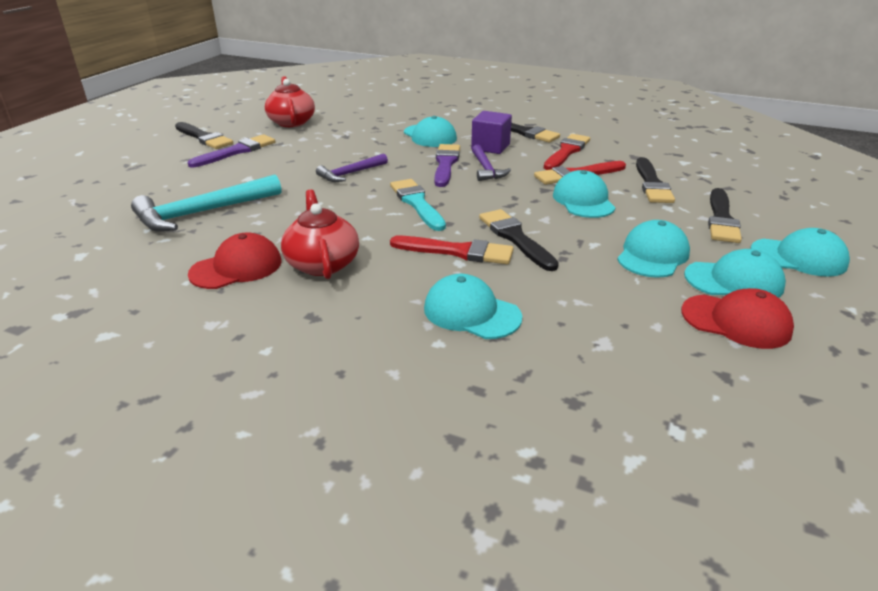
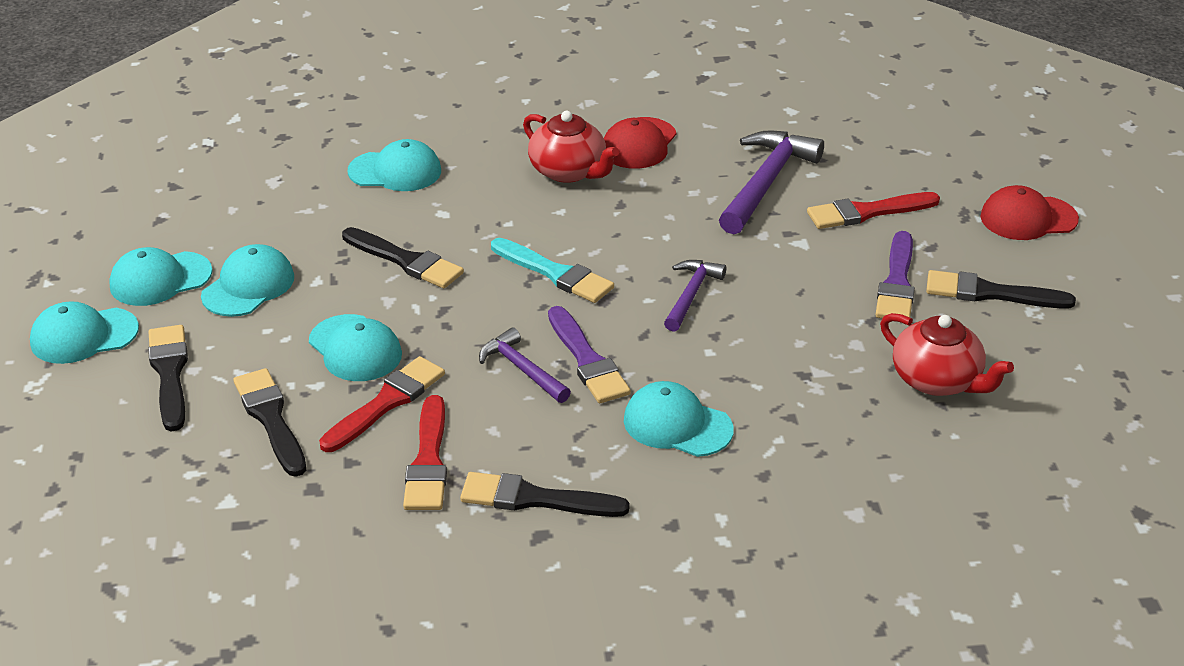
camera: 150 degrees right, 5 degrees up
turquoise hammer [131,175,282,232] -> purple hammer [719,130,824,234]
red brush [390,236,514,264] -> red brush moved to [807,192,940,229]
purple cube [471,111,512,154] -> none
turquoise cap [617,220,690,278] -> turquoise cap turned 150 degrees counterclockwise [201,244,294,317]
red cap [681,288,794,349] -> red cap moved to [980,185,1079,240]

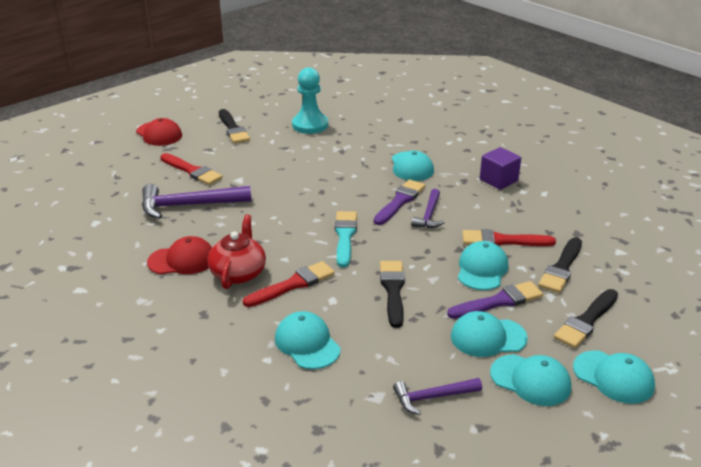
camera: 125 degrees left, 5 degrees down
red brush [403,395,447,510] -> red brush moved to [243,261,335,307]
black brush [460,472,630,517] -> purple cube [480,147,521,190]
purple hammer [664,260,726,332] -> purple hammer moved to [393,378,482,415]
purple brush [876,231,915,318] -> purple brush moved to [447,281,543,319]
red teapot [880,313,1014,396] -> turquoise pawn [292,67,328,134]

